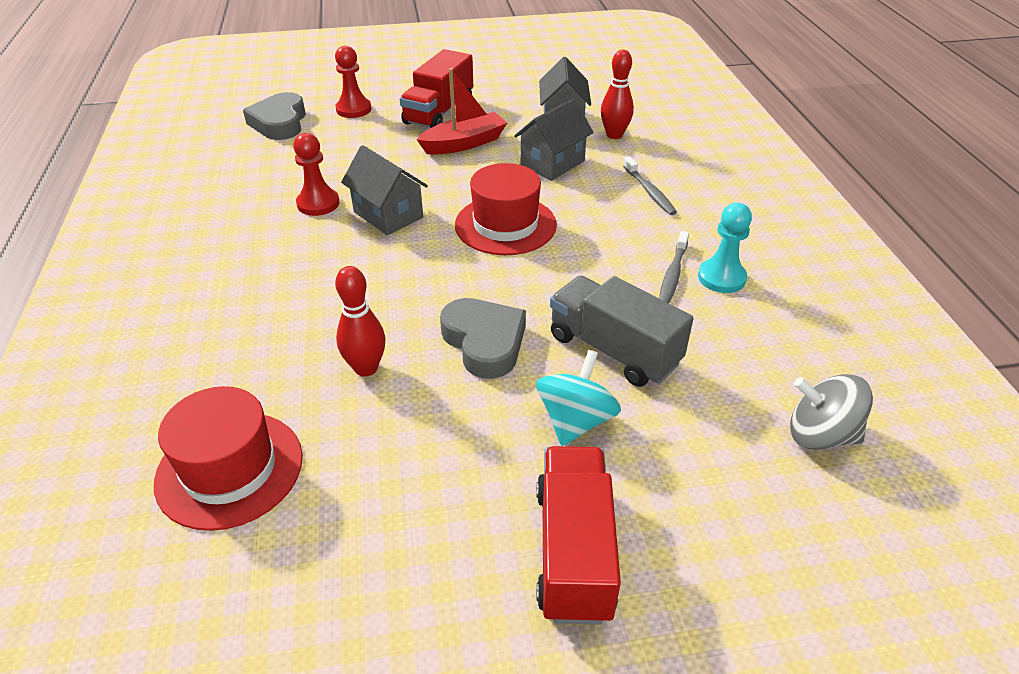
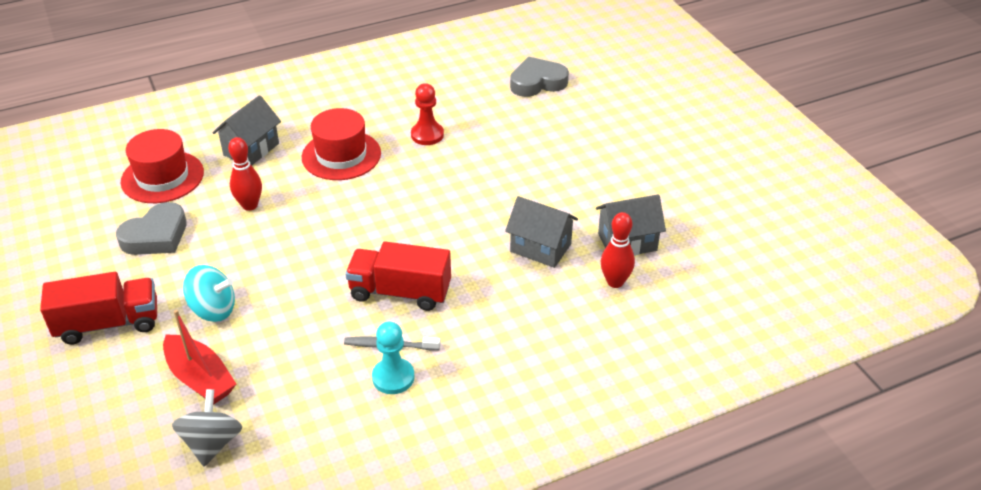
camera: 75 degrees right, 0 degrees up
red pawn [335,46,371,118] -> none
grey house [341,145,428,235] -> grey house moved to [213,95,281,165]
red truck [400,49,473,128] -> red truck moved to [345,242,451,311]
red boat [416,68,507,155] -> red boat moved to [163,310,236,405]
grey heart [440,298,526,379] -> grey heart moved to [116,202,187,255]
red hat [455,163,557,255] -> red hat moved to [302,108,381,180]
grey truck [550,275,693,387] -> none
grey toothbrush [623,157,677,215] -> none

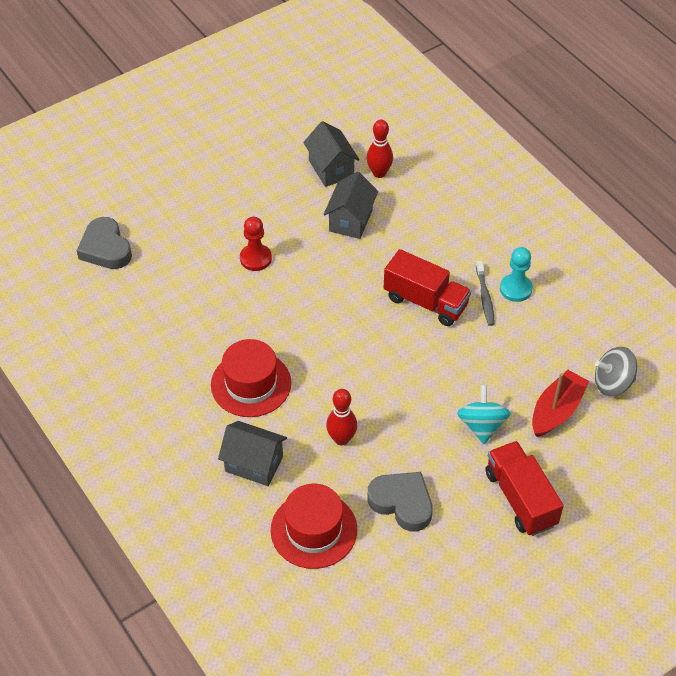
camera: 100 degrees left, 10 degrees up
red truck [345,242,451,311] -> red truck turned 60 degrees counterclockwise [384,249,471,326]
red pawn [411,83,444,145] -> red pawn moved to [240,217,272,271]

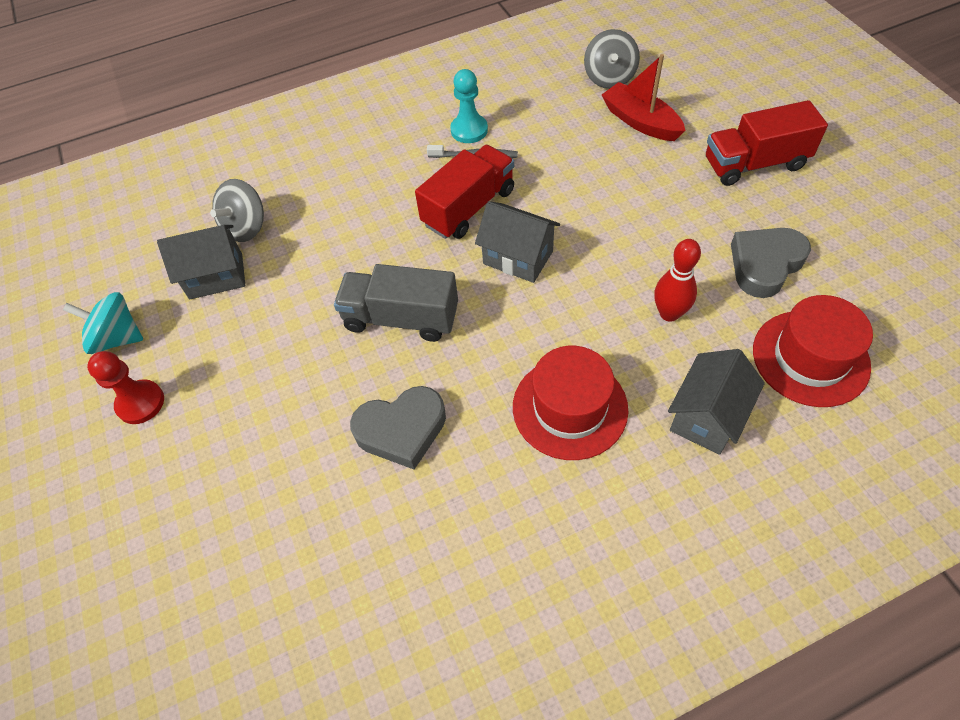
camera: 75 degrees left, 5 degrees up
grey heart [77,217,132,269] -> grey heart moved to [350,386,446,470]
red pawn [240,217,272,271] -> red pawn moved to [87,351,164,424]
grey house [324,172,378,239] -> grey house moved to [475,201,560,283]
red bowling pin [367,119,393,178] -> grey spinning top [210,179,264,242]
turquoise spinning top [457,385,511,444] -> turquoise spinning top moved to [63,292,143,354]
none -> grey truck [334,264,458,342]

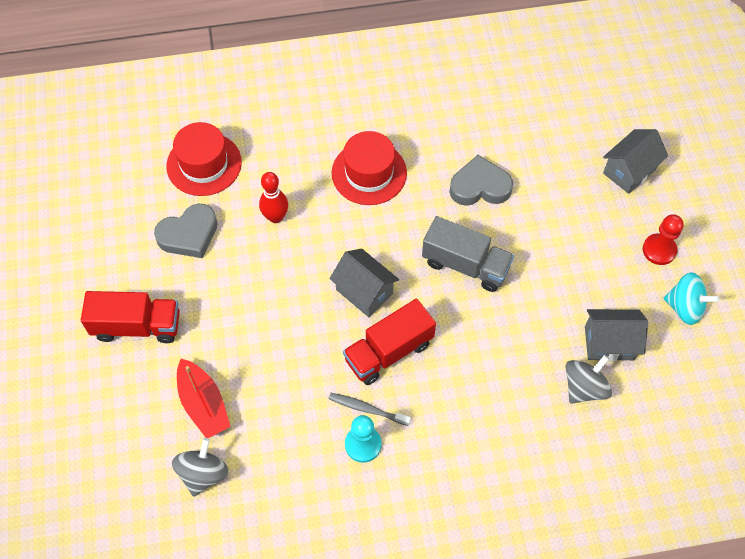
camera: 170 degrees left, 5 degrees up
grey house [668,349,765,455] -> grey house moved to [603,129,668,194]

